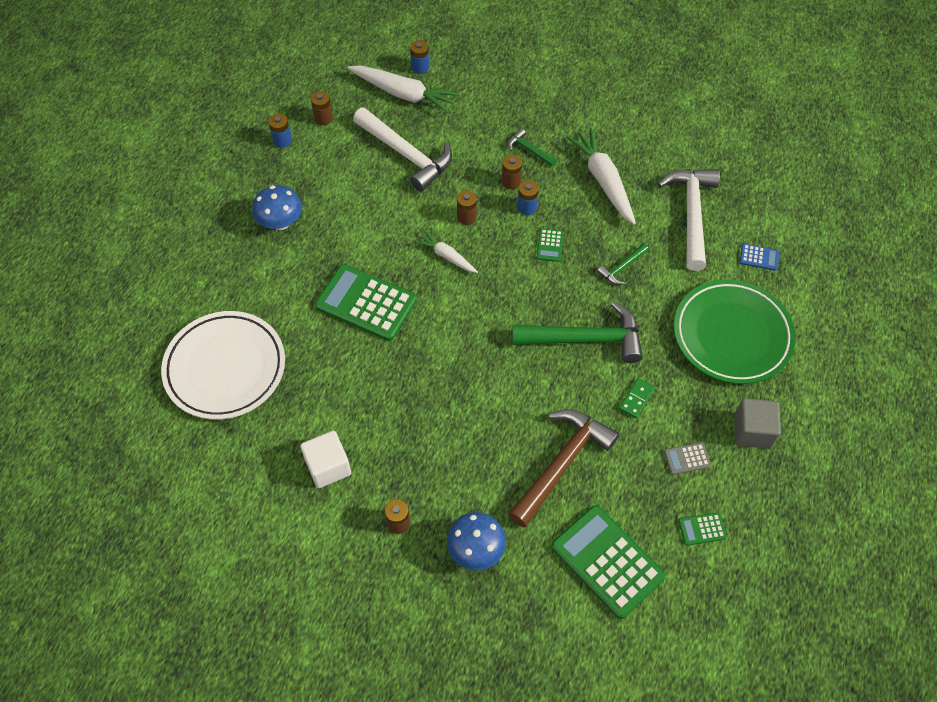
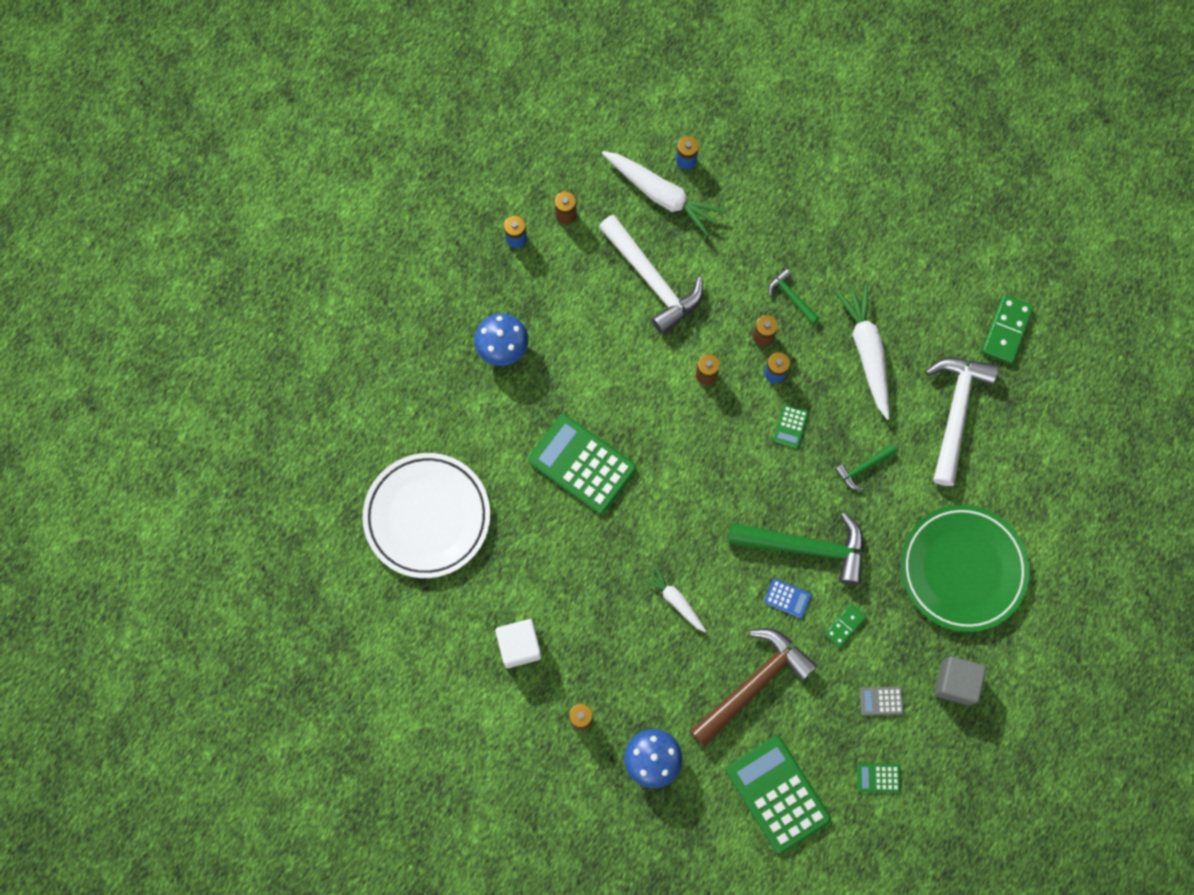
camera: 10 degrees right, 15 degrees up
white carrot [415,231,478,273] -> white carrot moved to [643,566,707,633]
blue calculator [740,244,779,271] -> blue calculator moved to [764,578,812,618]
none -> green domino [982,295,1034,364]

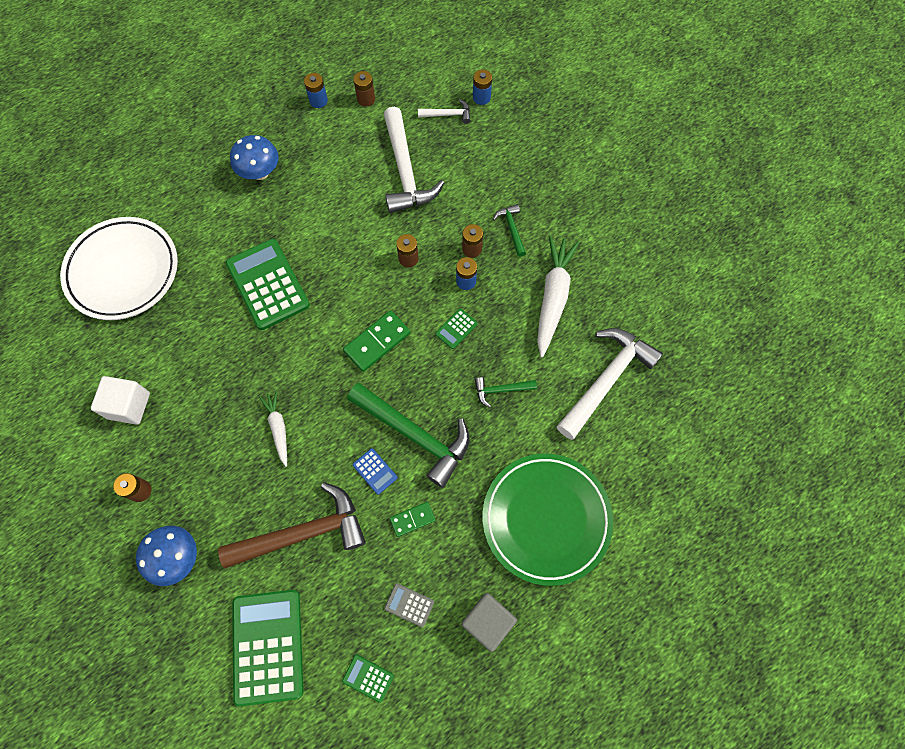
camera: 25 degrees right, 5 degrees down
white carrot [602,151,725,236] -> white hammer [418,99,471,124]
green domino [982,295,1034,364] -> green domino moved to [343,310,411,372]

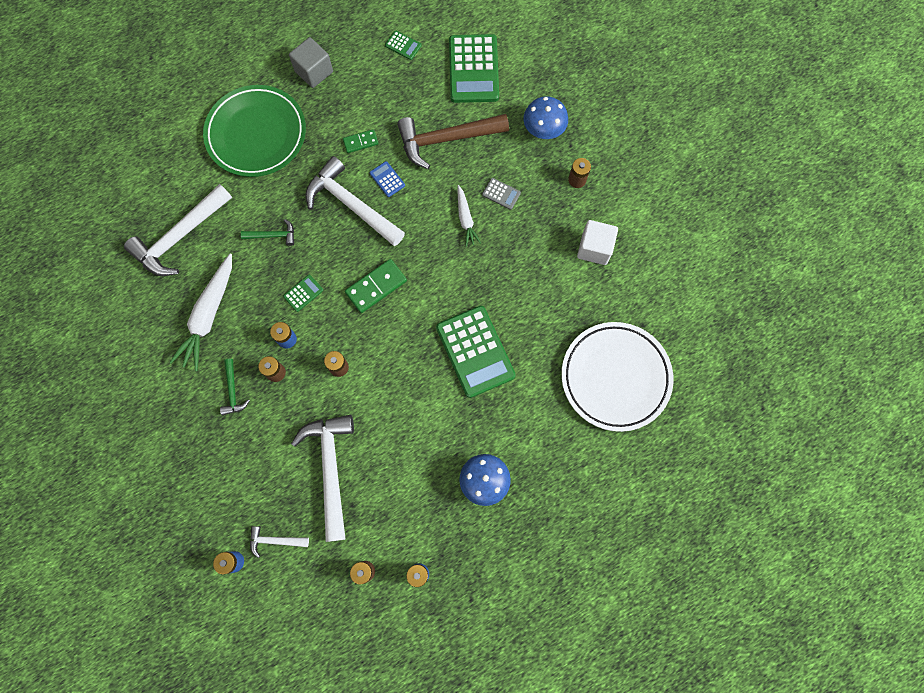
camera: 175 degrees left, 5 degrees up
green hammer [347,383,470,488] -> white hammer [306,156,405,246]
grey calculator [385,583,434,627] -> grey calculator moved to [482,178,521,210]

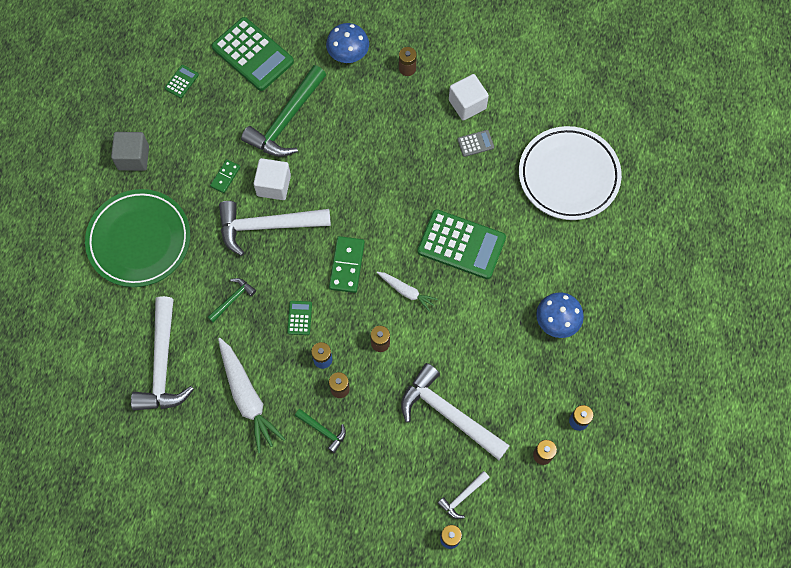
camera: 45 degrees left, 5 degrees down
blue calculator [370,161,405,197] -> white cube [253,158,291,200]
green calculator [385,31,422,60] -> green calculator turned 45 degrees counterclockwise [164,65,199,98]
brown hammer [397,114,509,169] -> green hammer [241,65,326,157]
white carrot [458,185,481,247] -> white carrot moved to [376,272,438,312]
grey calculator [482,178,521,210] -> grey calculator moved to [457,130,494,157]

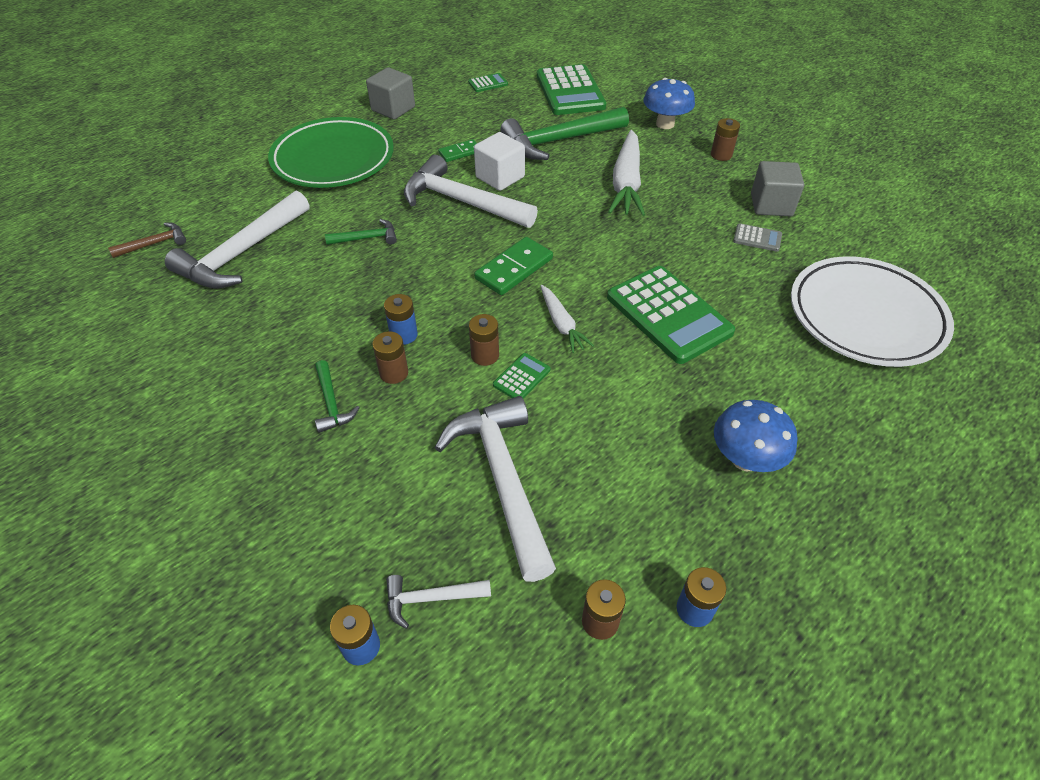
camera: 35 degrees right, 20 degrees down
white carrot [218,338,285,453] -> white carrot moved to [608,130,645,216]
green calculator [287,301,312,335] -> green calculator moved to [493,353,550,398]
white cube [449,74,489,121] -> grey cube [751,161,804,216]
none -> brown hammer [108,223,186,258]

